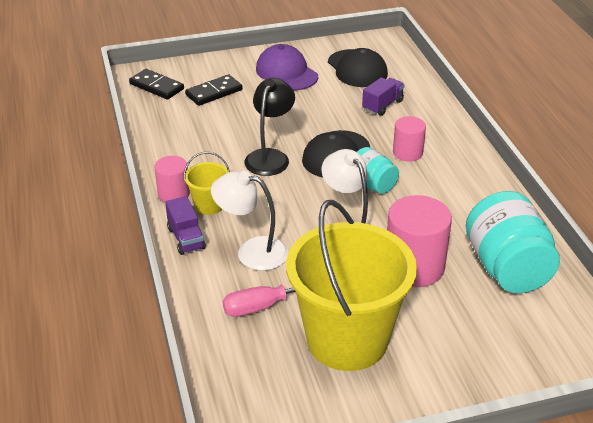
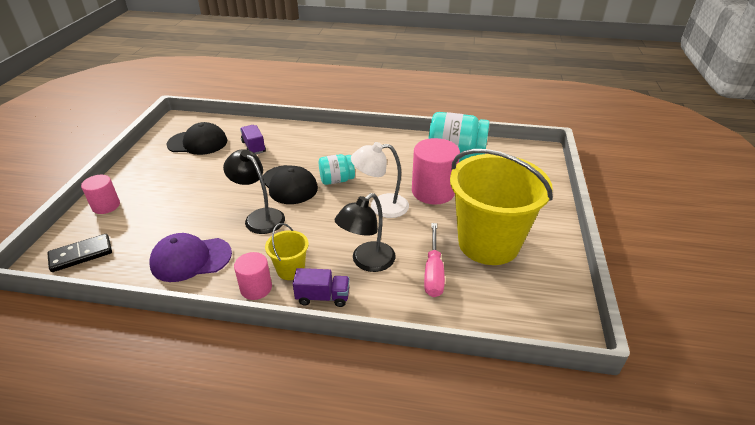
camera: 65 degrees left, 0 degrees up
black domino [185,74,242,106] -> none
white lamp [211,171,288,271] -> black lamp [335,193,396,272]
purple cap [256,44,318,90] -> purple cap moved to [149,233,232,282]
pink cylinder [393,116,426,162] -> pink cylinder moved to [81,175,120,214]

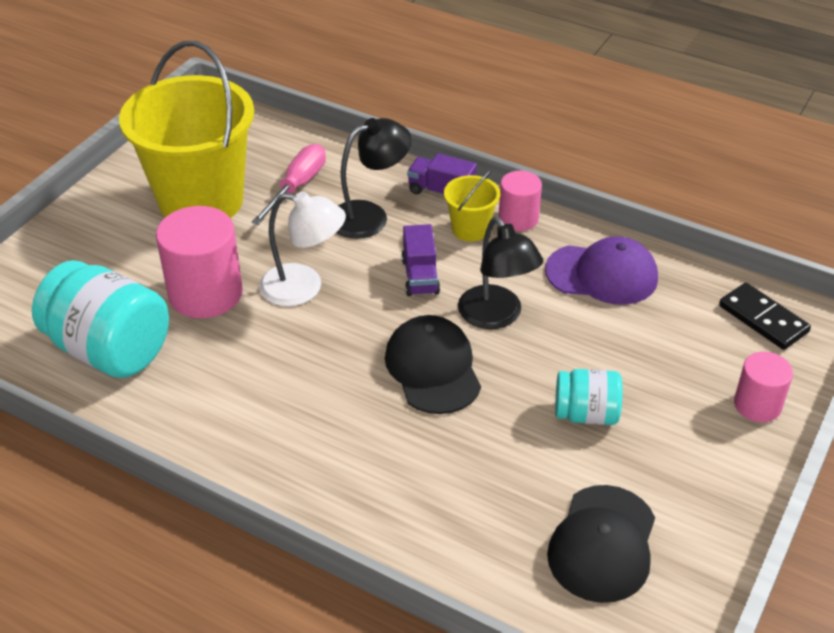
camera: 160 degrees left, 5 degrees up
black domino [47,234,112,272] -> black domino turned 60 degrees clockwise [719,282,811,350]
black cap [167,122,227,155] -> black cap turned 90 degrees counterclockwise [547,485,655,603]
purple truck [240,125,266,154] -> purple truck moved to [401,224,440,296]
turquoise jar [319,154,355,185] -> turquoise jar moved to [555,369,623,425]

